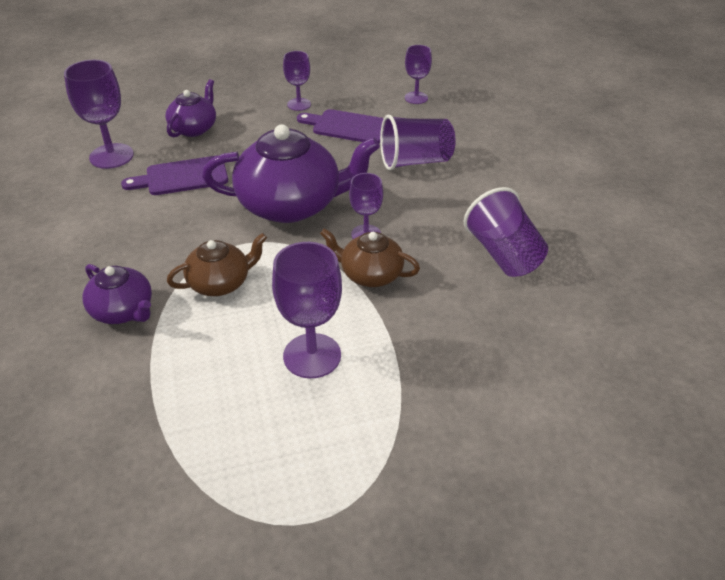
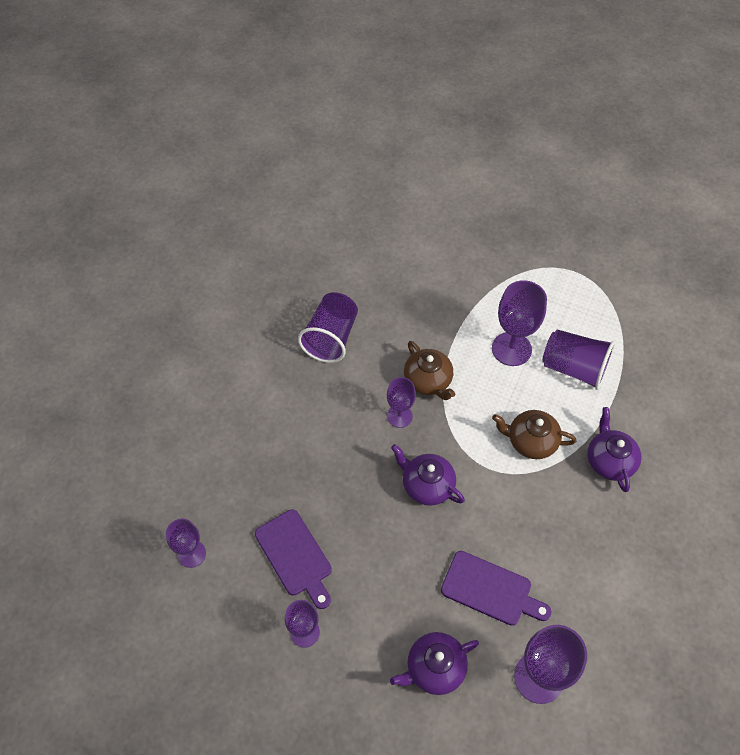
camera: 140 degrees left, 15 degrees up
purple teapot [202,124,380,223] -> purple teapot [391,444,465,506], size x0.54
purple cup [380,115,455,171] -> purple cup moved to [542,329,615,390]

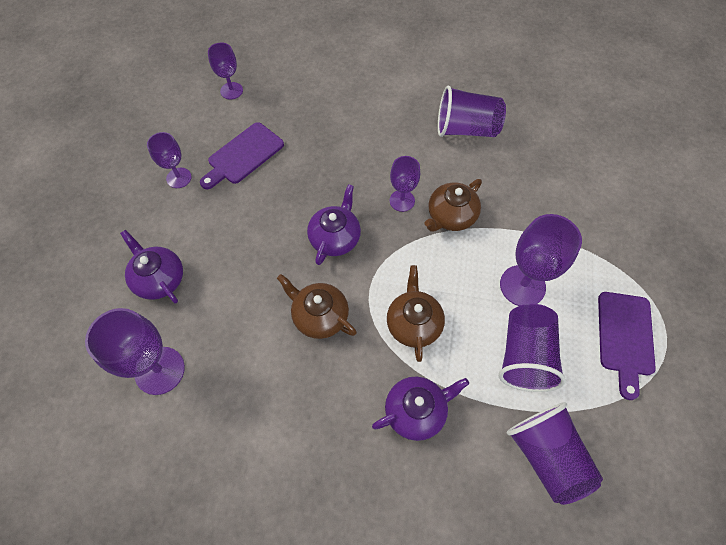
camera: 75 degrees right, 5 degrees up
purple cutting board [441,551,552,626] -> purple cutting board moved to [598,292,656,400]
none -> brown teapot [277,274,357,339]
none -> purple cup [507,402,603,505]

